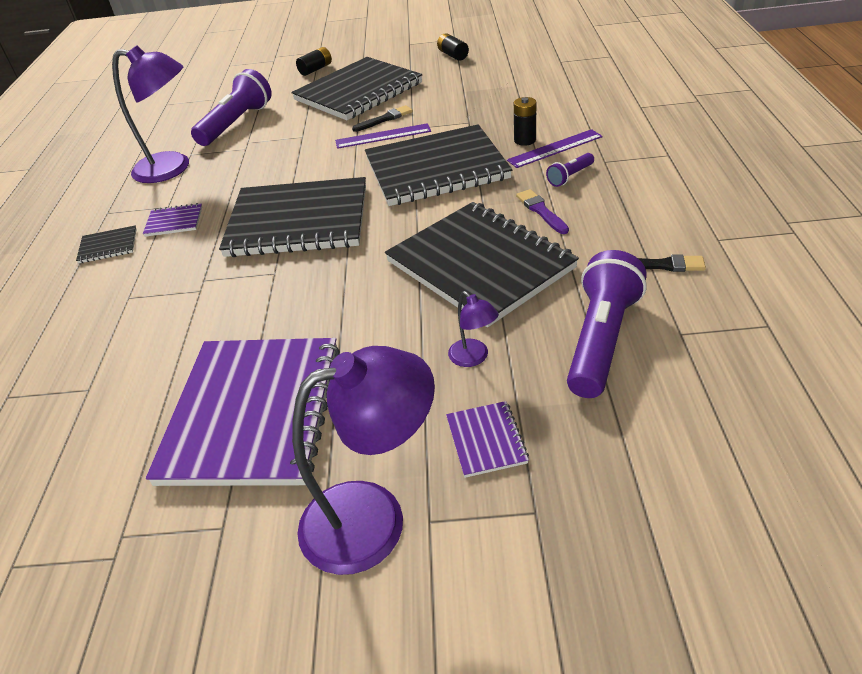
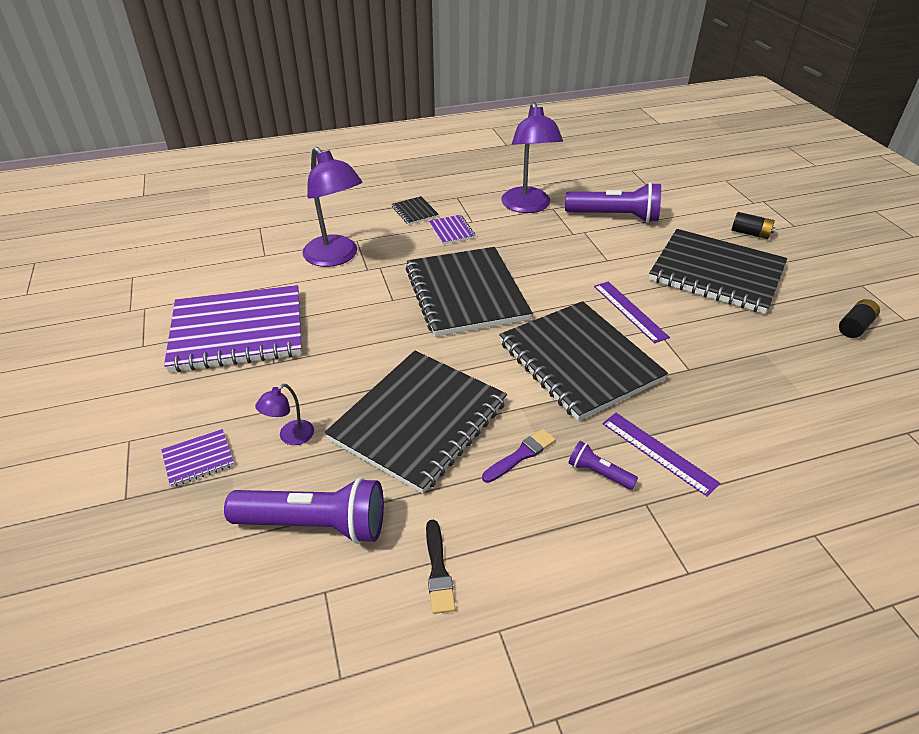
camera: 70 degrees right, 0 degrees up
purple lamp [292,346,435,575] -> purple lamp moved to [302,147,362,267]
black brush [352,105,413,132] -> none
black battery [514,97,536,146] -> none

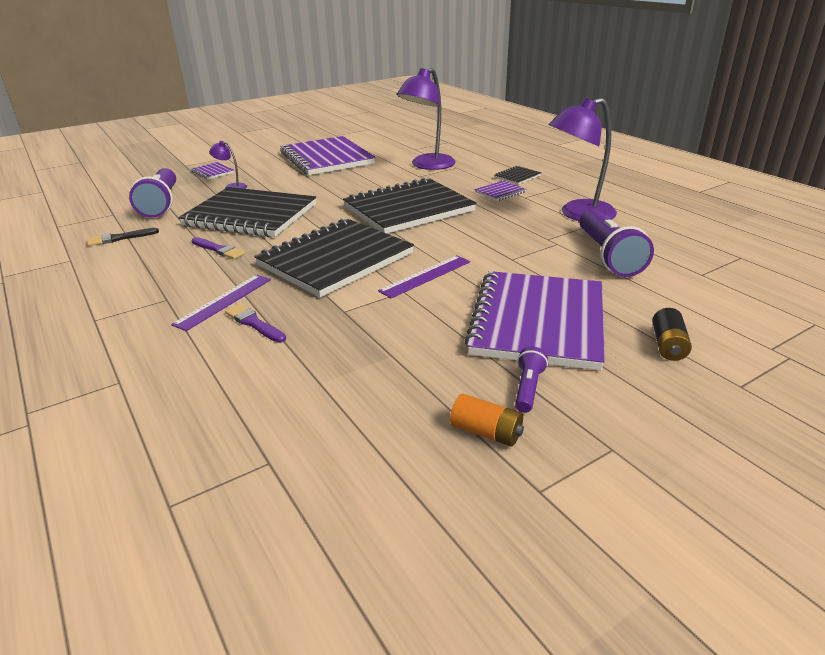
camera: 75 degrees right, 10 degrees down
purple flashlight [568,441,638,490] -> purple flashlight moved to [515,346,548,413]
black notebook [649,229,787,314] -> purple notebook [464,271,605,370]
black battery [839,299,880,338] -> orange battery [450,394,524,447]
none -> purple brush [225,304,286,343]

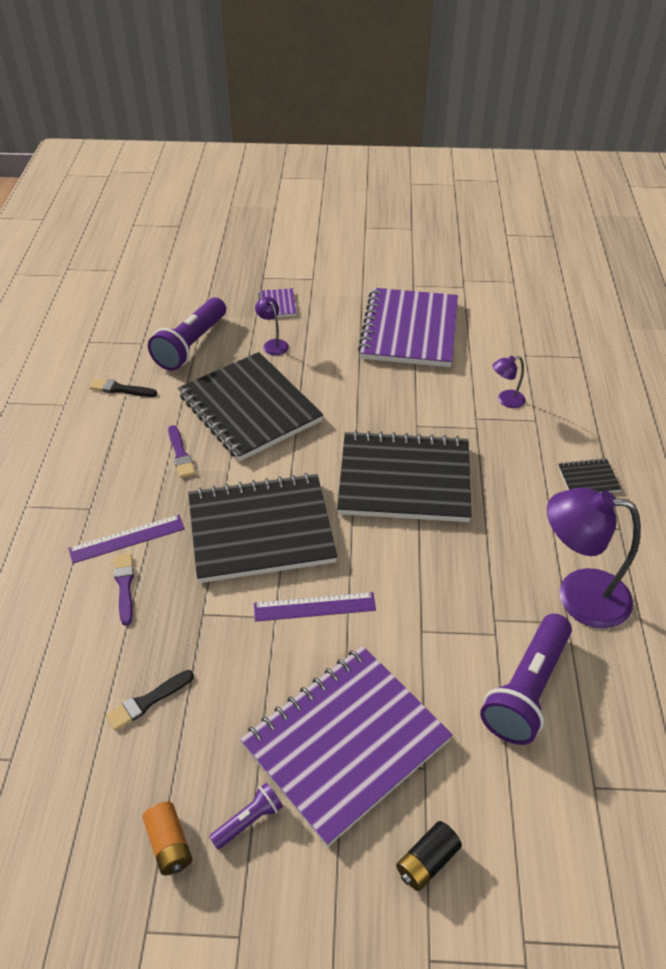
camera: 35 degrees right, 15 degrees up
purple lamp [397,68,455,170] -> purple lamp [492,356,526,408], size x0.46
purple notebook [475,181,526,201] -> none
none -> black brush [106,670,194,731]

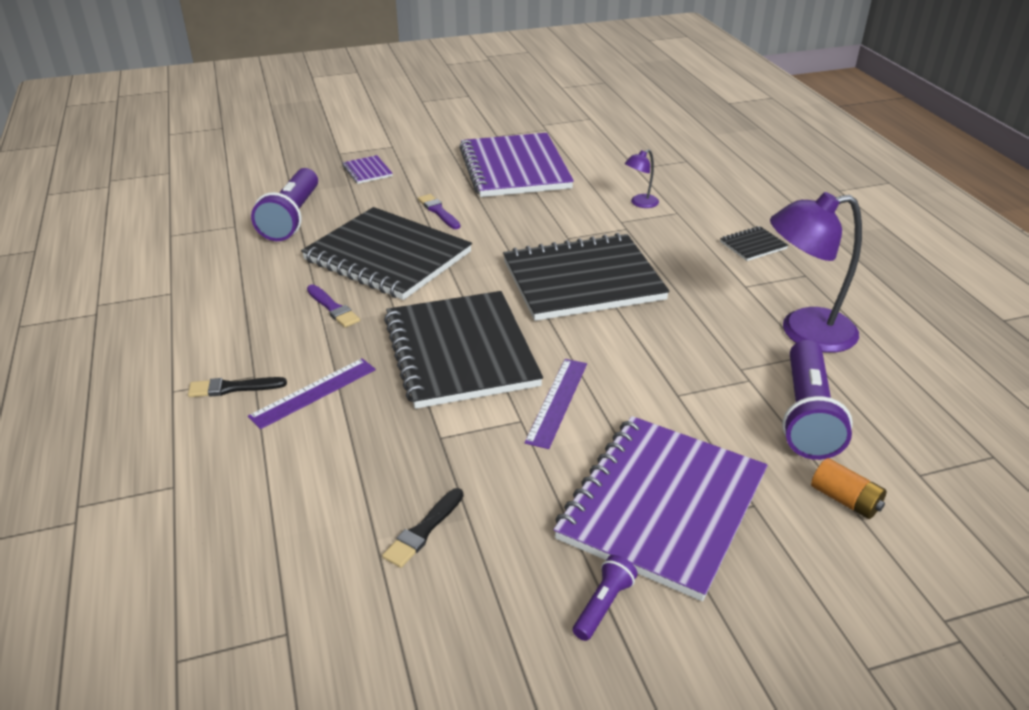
camera: 20 degrees left, 10 degrees down
black brush [89,378,157,397] -> black brush moved to [188,377,287,397]
purple brush [114,553,134,626] -> purple brush moved to [418,194,460,229]
orange battery [143,802,192,875] -> orange battery moved to [811,458,887,519]
black notebook [188,473,337,583] -> black notebook turned 75 degrees counterclockwise [384,291,543,409]
purple ruler [254,592,376,622] -> purple ruler turned 45 degrees counterclockwise [524,359,587,449]
purple lamp [255,297,289,356] -> none
black battery [396,821,462,891] -> none

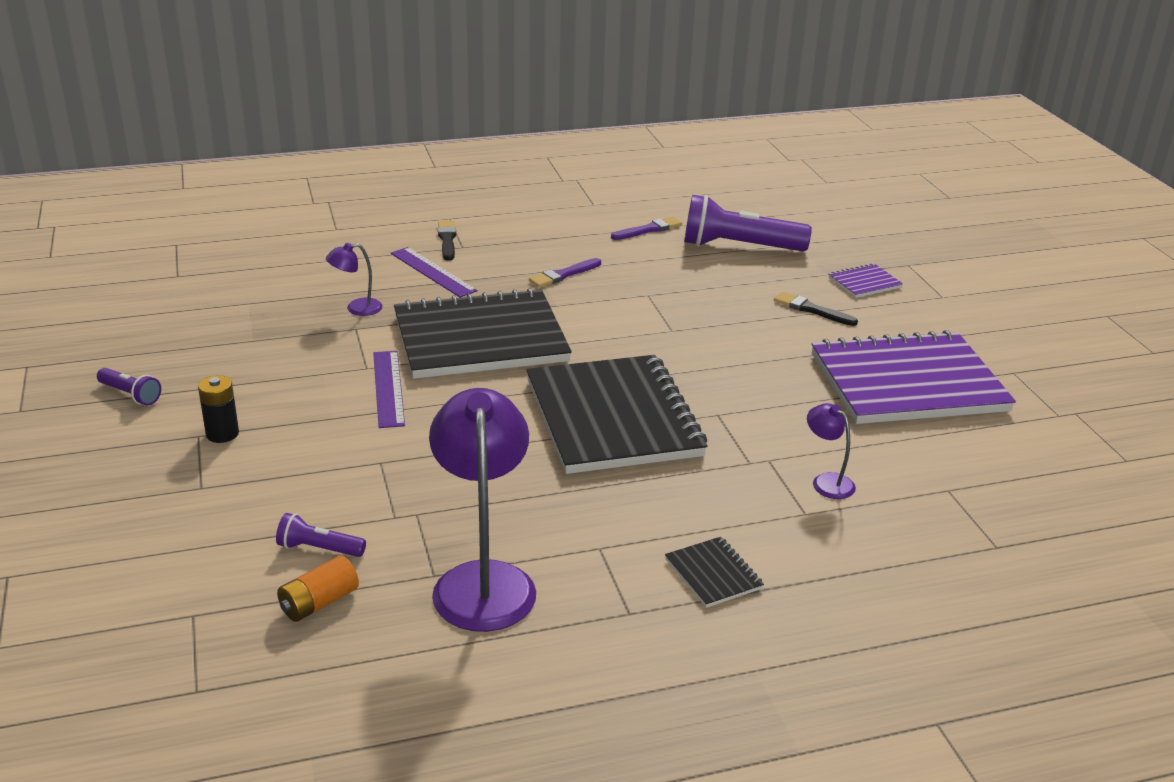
camera: 90 degrees right, 5 degrees down
black notebook [301,207,472,300] -> none
black brush [382,488,463,568] -> black brush moved to [774,292,858,326]
purple brush [418,194,460,229] -> purple brush moved to [611,217,682,240]
purple ruler [524,359,587,449] -> purple ruler turned 60 degrees clockwise [373,351,405,428]
purple notebook [553,416,768,601] -> black battery [198,375,239,443]
purple flashlight [782,340,853,460] -> purple flashlight [276,513,366,557], size x0.48
orange battery [811,458,887,519] -> orange battery moved to [277,556,359,622]
none -> purple lamp [326,243,383,316]

